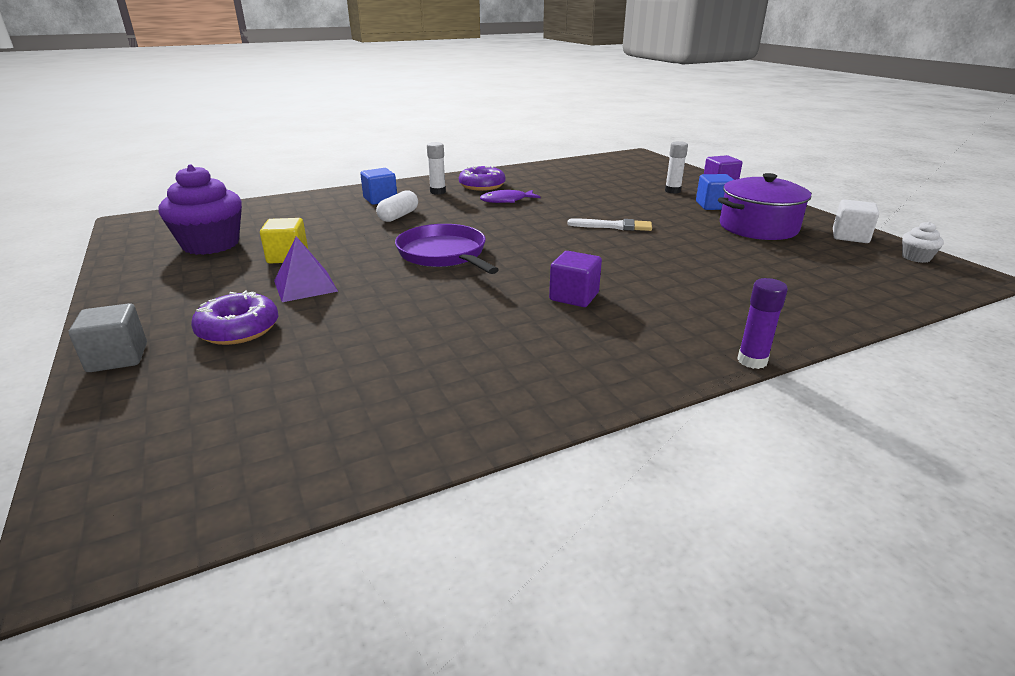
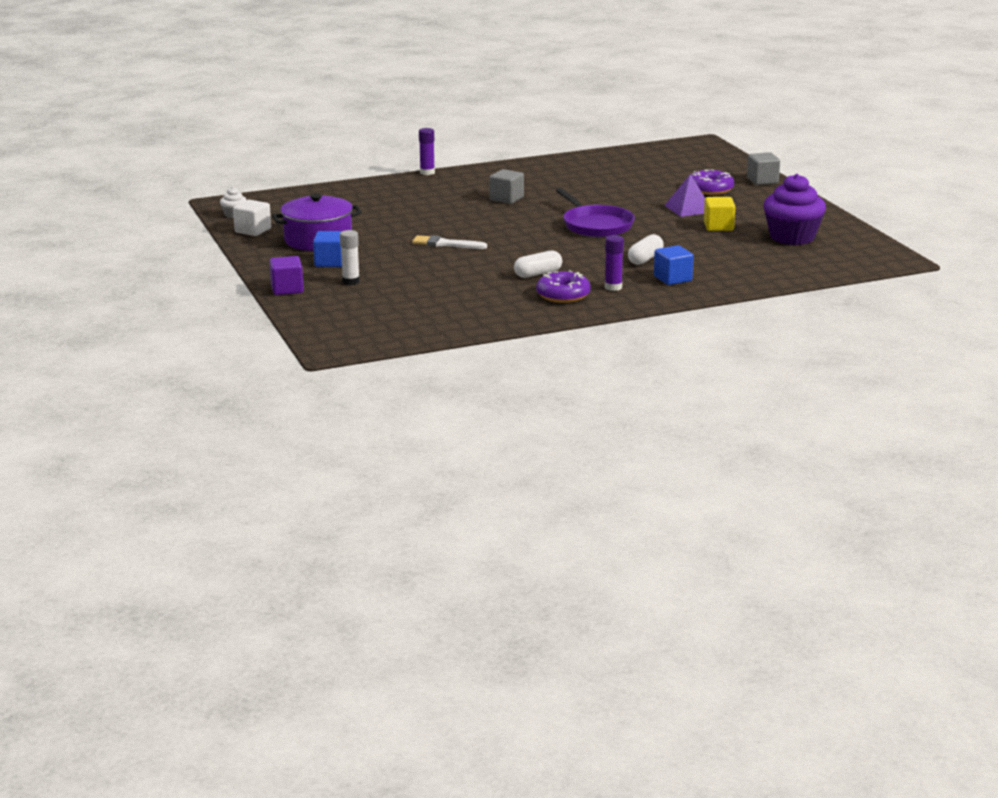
camera: 175 degrees left, 5 degrees down
white glue stick [427,142,446,195] -> purple glue stick [605,235,624,291]
purple fish [480,190,541,203] -> white capsule [514,250,562,278]
purple cube [549,251,602,307] -> grey cube [489,169,524,204]

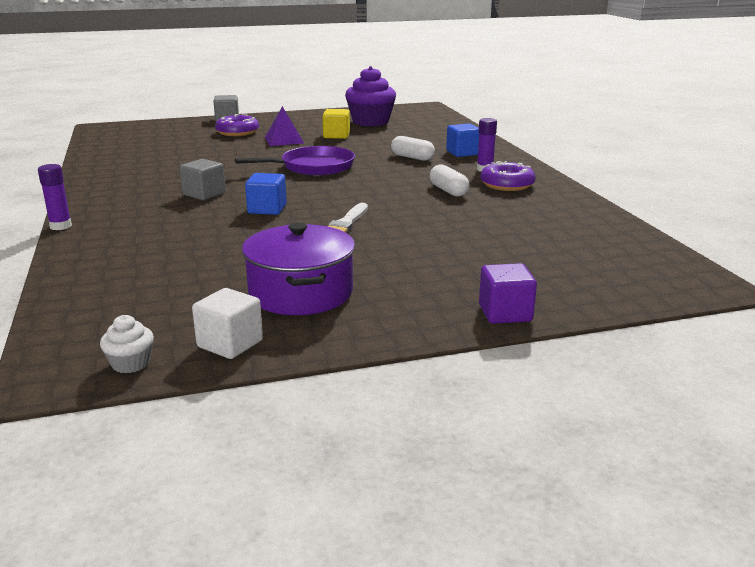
camera: 85 degrees left, 0 degrees up
blue cube [313,231,342,267] -> blue cube moved to [245,173,287,215]
white glue stick [340,230,360,285] -> none

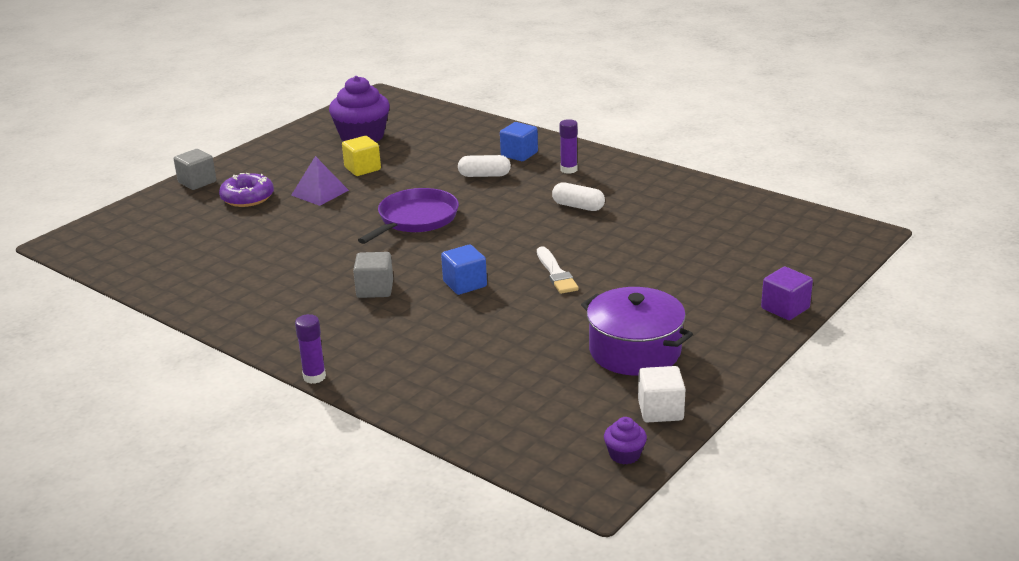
camera: 35 degrees left, 5 degrees up
white cupcake [100,315,154,373] -> purple cupcake [604,417,647,465]
purple donut [480,161,536,191] -> none

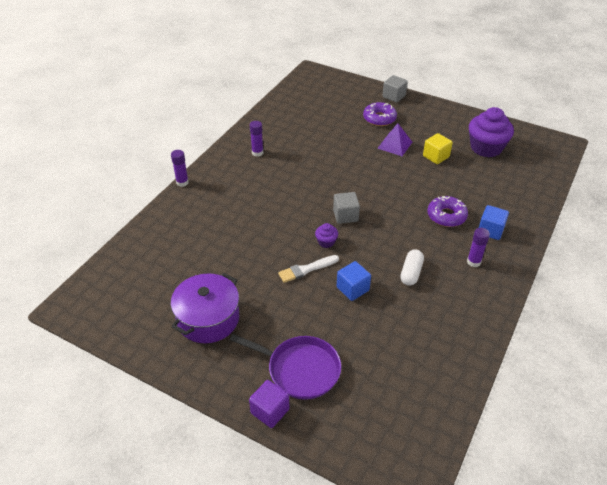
camera: 80 degrees right, 15 degrees up
grey cube [353,252,393,298] -> grey cube moved to [333,192,360,224]
purple pan [358,188,459,244] -> purple pan moved to [230,334,341,400]
blue cube [441,245,487,295] -> blue cube moved to [337,261,371,301]
white capsule [458,155,511,177] -> purple donut [427,196,468,227]
purple cupcake [604,417,647,465] -> purple cupcake moved to [315,223,338,248]
white cube [638,366,685,422] -> none
none -> purple glue stick [250,121,263,157]

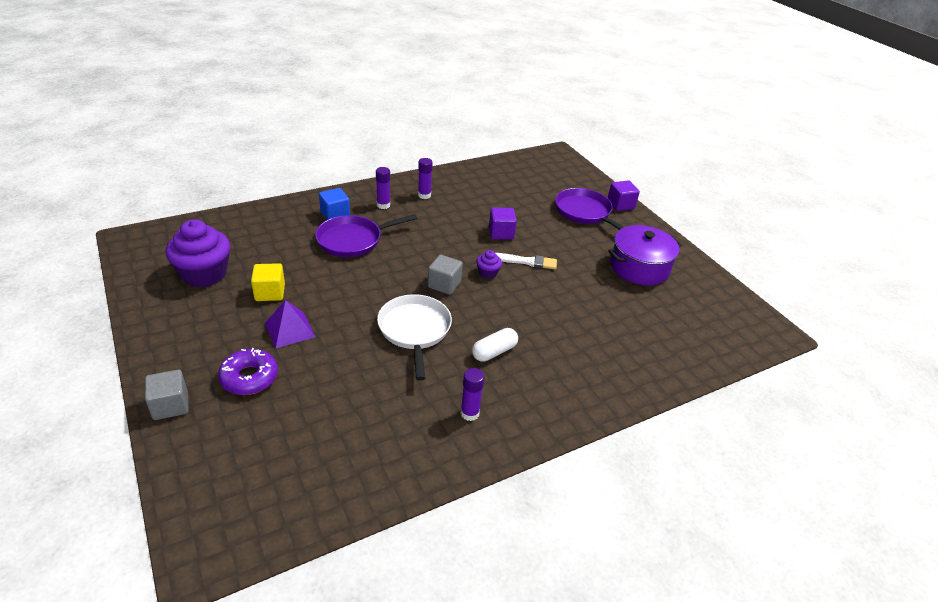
camera: 150 degrees left, 5 degrees down
purple glue stick [171,150,189,187] -> purple glue stick moved to [418,158,433,199]
blue cube [337,261,371,301] -> purple cube [489,208,517,240]
white capsule [400,249,424,285] -> white capsule moved to [472,328,518,362]
purple donut [427,196,468,227] -> purple pan [315,214,417,257]
none -> white pan [377,294,452,380]

